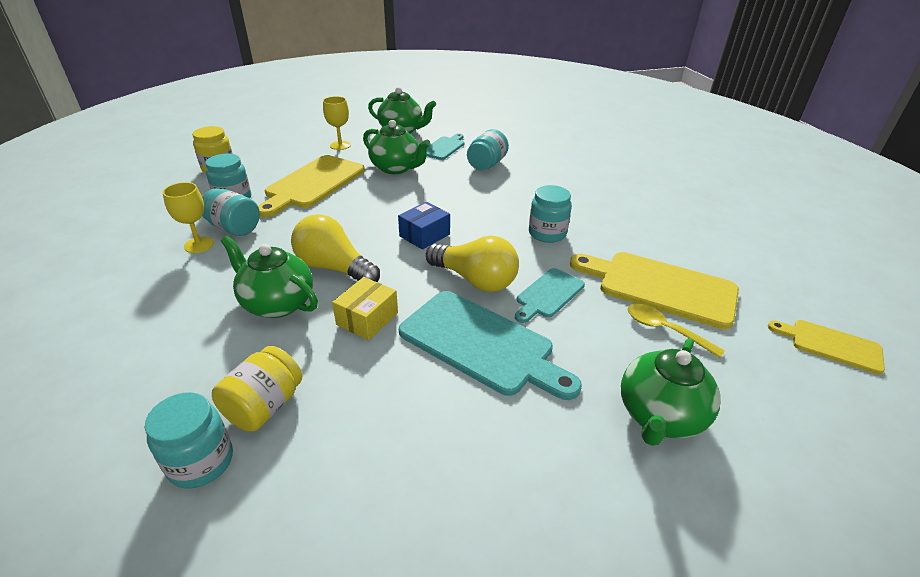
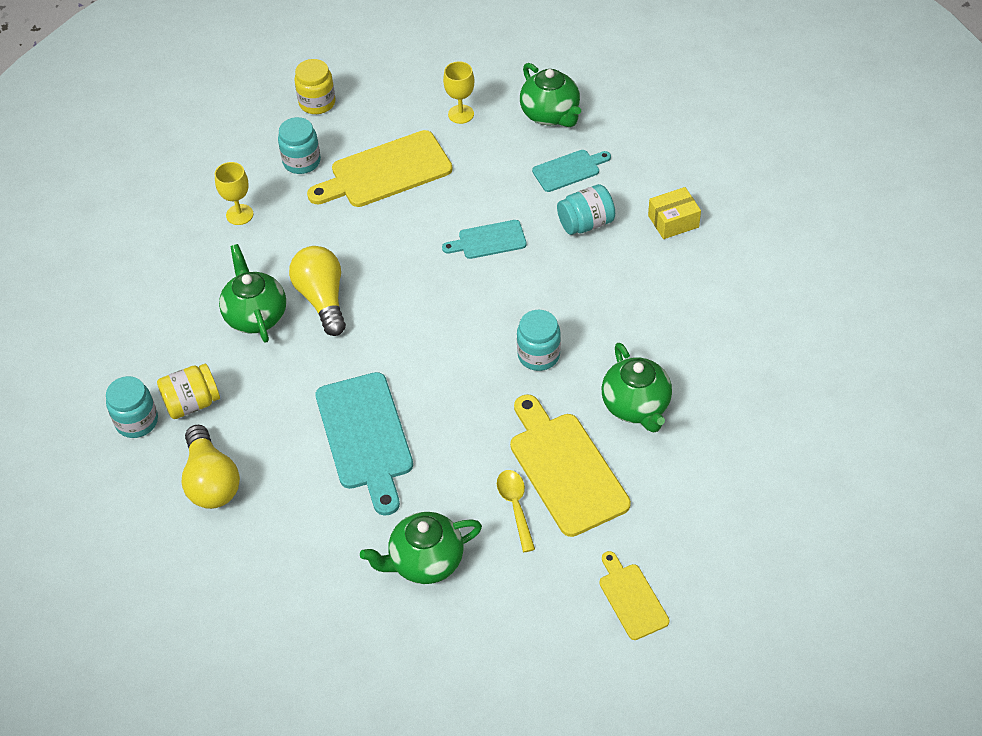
camera: 40 degrees right, 15 degrees up
turquoise jar [202,188,260,236] -> none
yellow box [332,277,398,340] -> yellow box moved to [648,187,701,239]
green teapot [363,120,431,174] -> green teapot moved to [602,343,672,433]
blue box [398,202,450,250] -> none
yellow light bulb [426,236,519,292] -> yellow light bulb moved to [181,425,240,509]
turquoise cutting board [515,268,585,323] -> turquoise cutting board moved to [442,220,527,259]

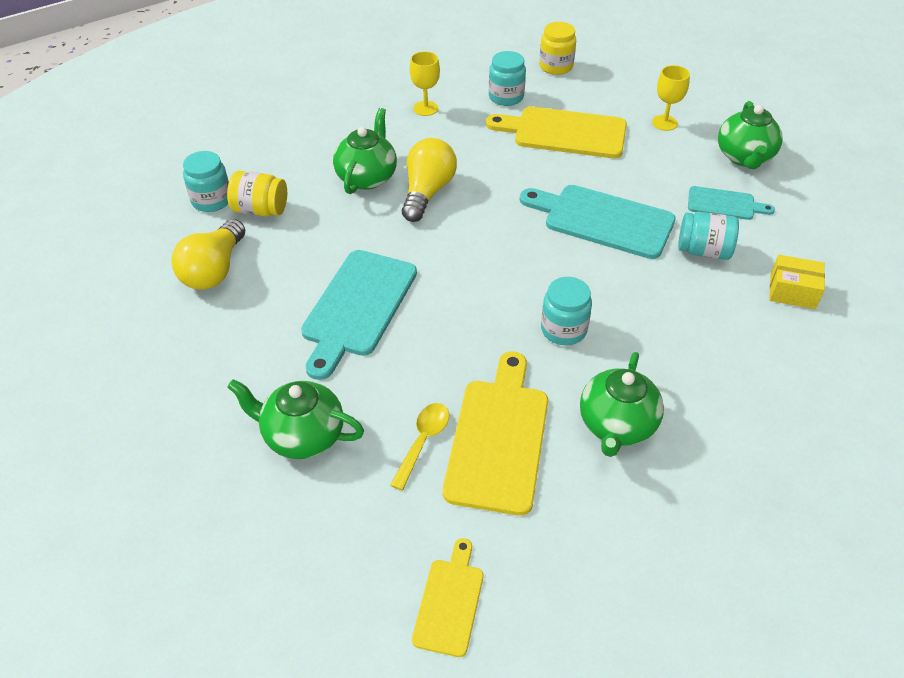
camera: 35 degrees right, 5 degrees down
turquoise cutting board [442,220,527,259] -> turquoise cutting board [520,185,676,259], size x1.81

